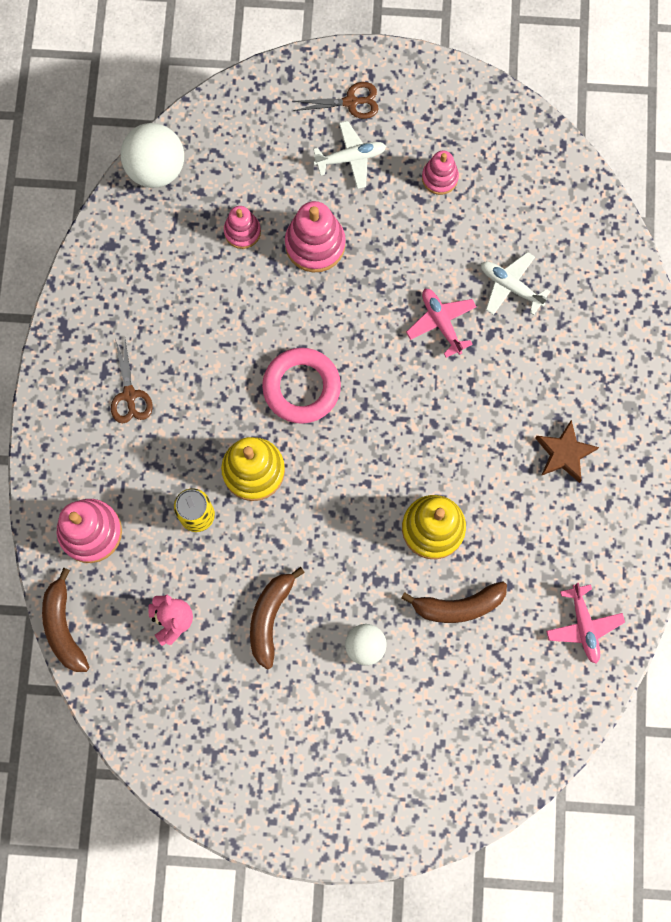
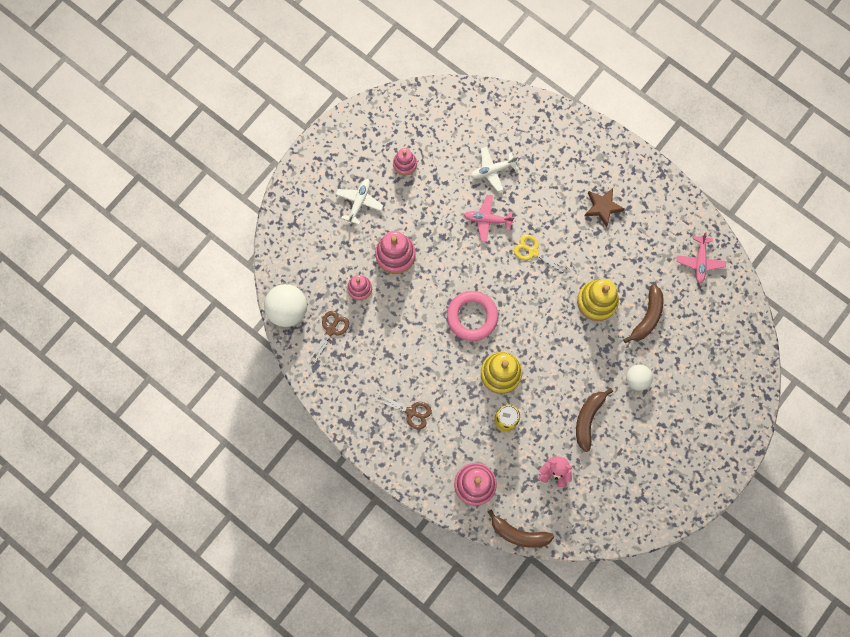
camera: 55 degrees left, 0 degrees up
brown banana [250,567,305,670] -> brown banana turned 60 degrees clockwise [576,388,613,452]
brown scissors [292,82,379,119] -> brown scissors moved to [307,311,349,366]
pink plane [546,583,625,664] -> pink plane turned 75 degrees clockwise [676,232,726,284]
none -> yellow scissors [514,234,569,275]

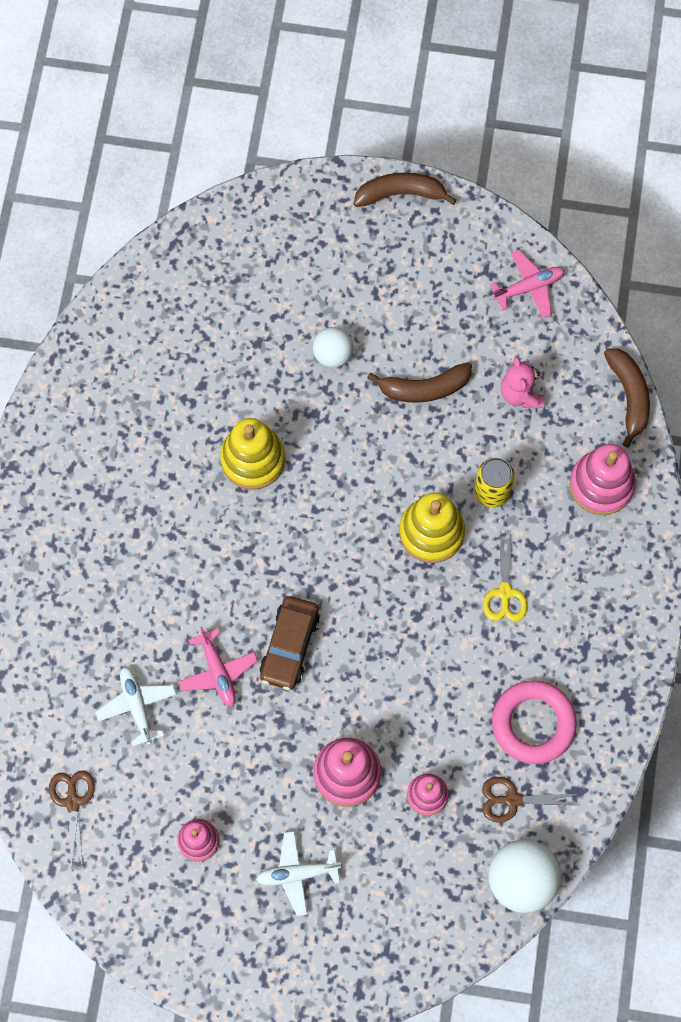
camera: 120 degrees left, 5 degrees down
brown scissors [372,393,432,430] -> brown scissors moved to [49,770,95,870]
pink ring [447,291,498,341] -> pink ring moved to [492,680,577,764]
white plane [471,147,518,192] -> white plane turned 150 degrees counterclockwise [96,667,177,747]
yellow scissors [514,234,569,275] -> yellow scissors moved to [483,530,528,621]
brown star [585,188,624,227] -> none
brown banana [623,284,664,343] -> brown banana moved to [354,172,457,207]
pink plane [676,232,726,284] -> pink plane moved to [490,250,565,318]
none -> brown car [260,596,320,690]

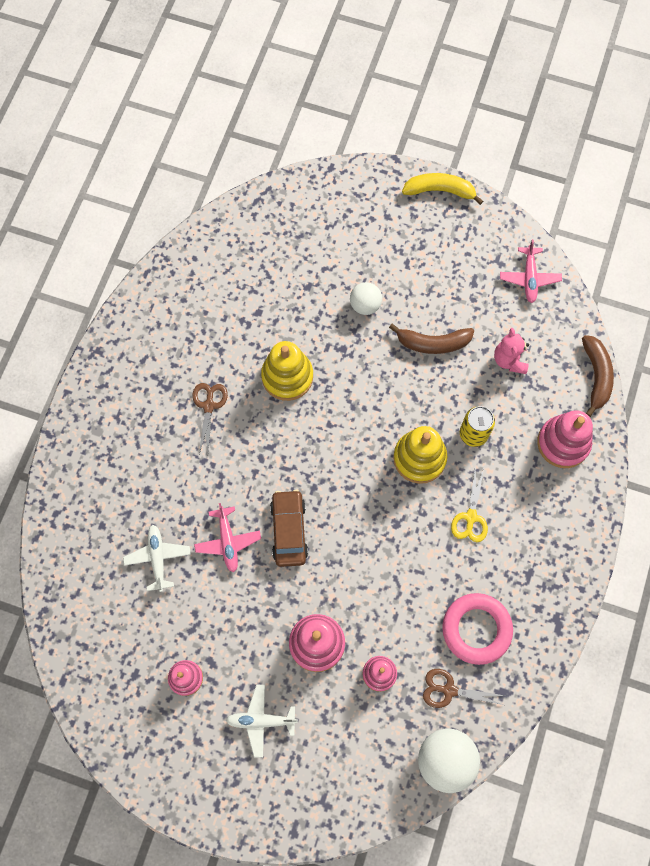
camera: 10 degrees right, 0 degrees up
brown scissors [49,770,95,870] -> brown scissors moved to [192,383,228,454]
brown car [260,596,320,690] -> brown car turned 150 degrees clockwise [270,490,308,567]
brown banana [354,172,457,207] -> yellow banana [402,173,483,205]
pink plane [490,250,565,318] -> pink plane turned 105 degrees clockwise [500,239,562,303]

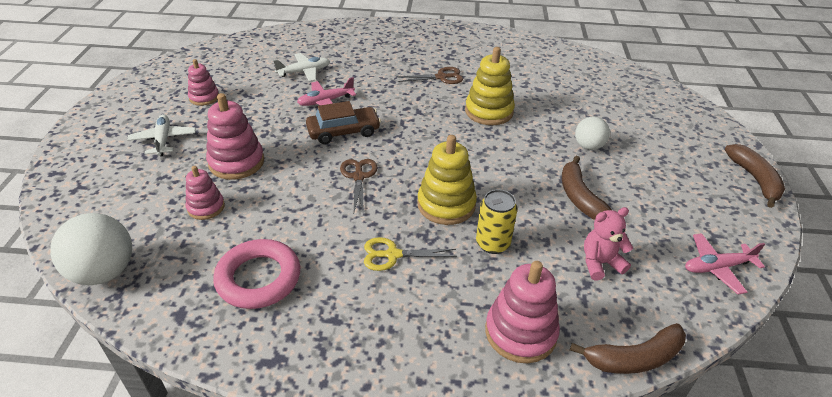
camera: 75 degrees right, 30 degrees down
yellow banana [402,173,483,205] -> brown banana [725,144,785,208]
brown scissors [423,669,505,708] -> brown scissors moved to [340,159,378,215]

